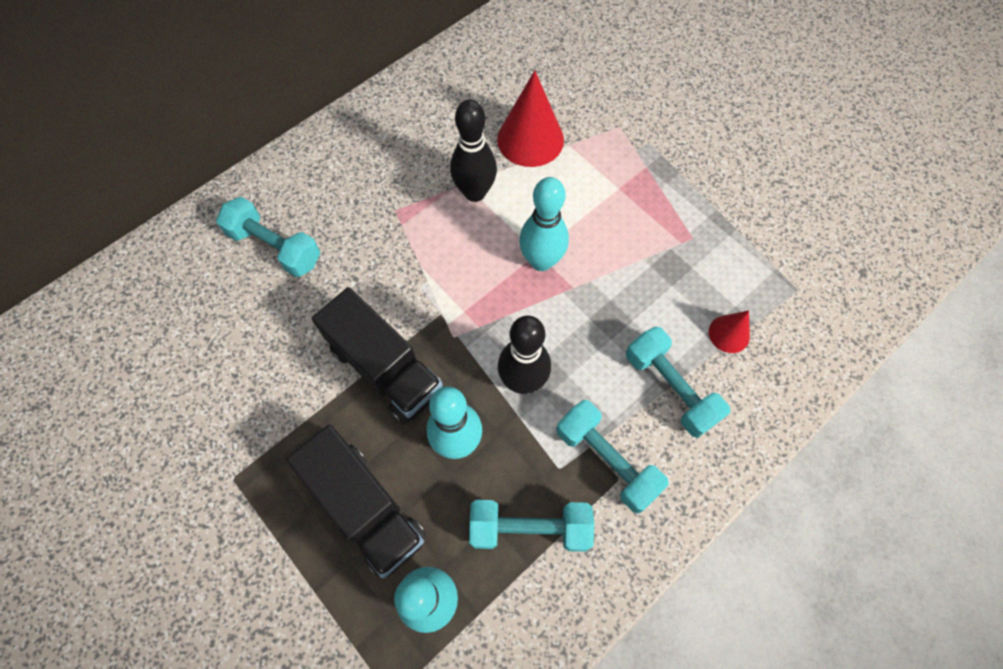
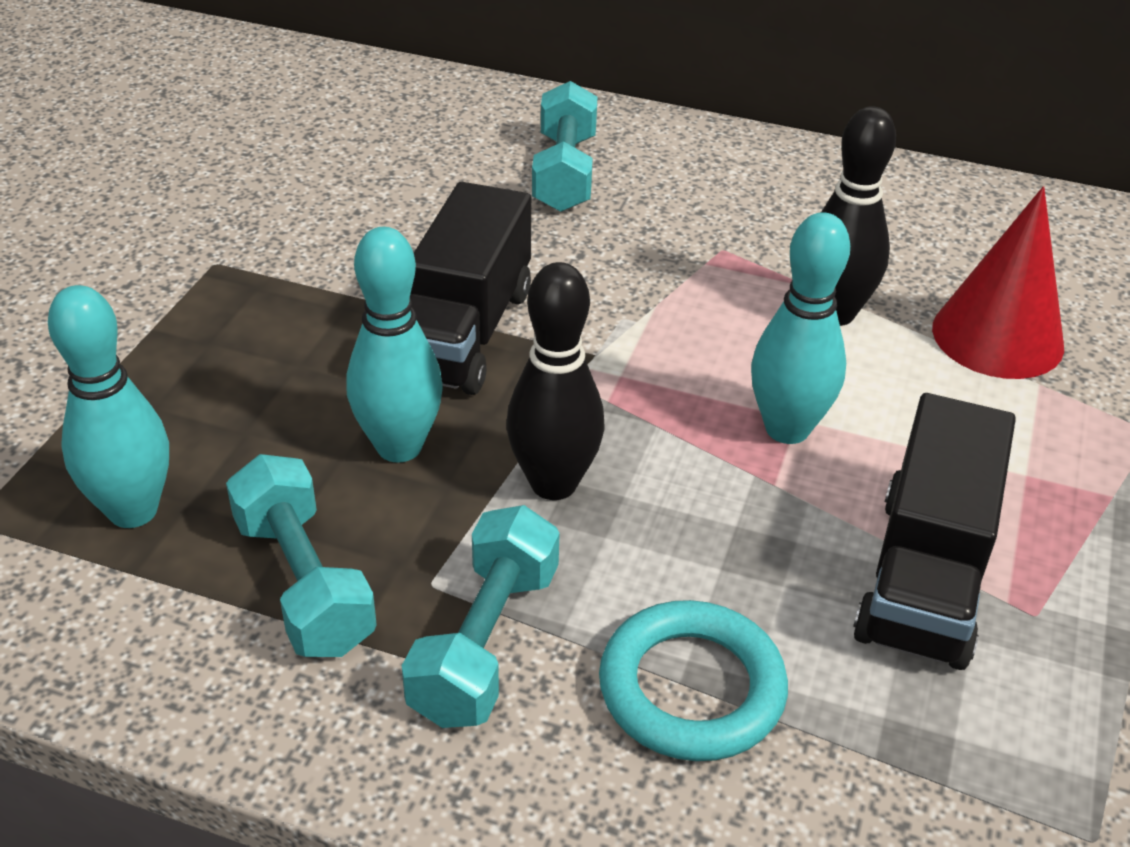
camera: 60 degrees right, 25 degrees down
black truck [286,425,427,578] -> black truck moved to [853,393,1016,670]
turquoise dumbbell [626,326,730,438] -> turquoise ring [599,600,788,761]
red cone [709,310,750,353] -> none

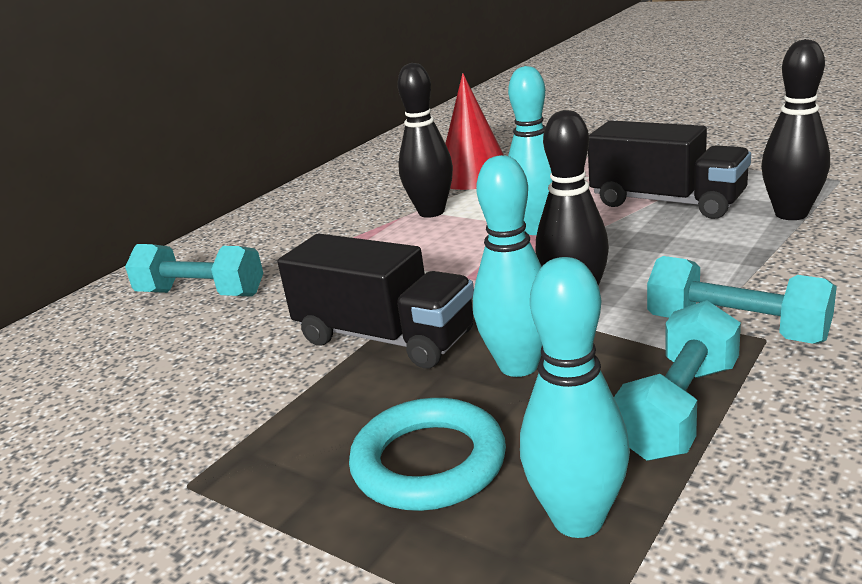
camera: 70 degrees left, 15 degrees down
turquoise dumbbell [226,454,377,657] -> turquoise dumbbell turned 45 degrees counterclockwise [614,300,741,461]
turquoise ring [599,600,788,761] -> turquoise ring moved to [349,398,506,511]
none -> black bowling pin [761,39,830,220]

